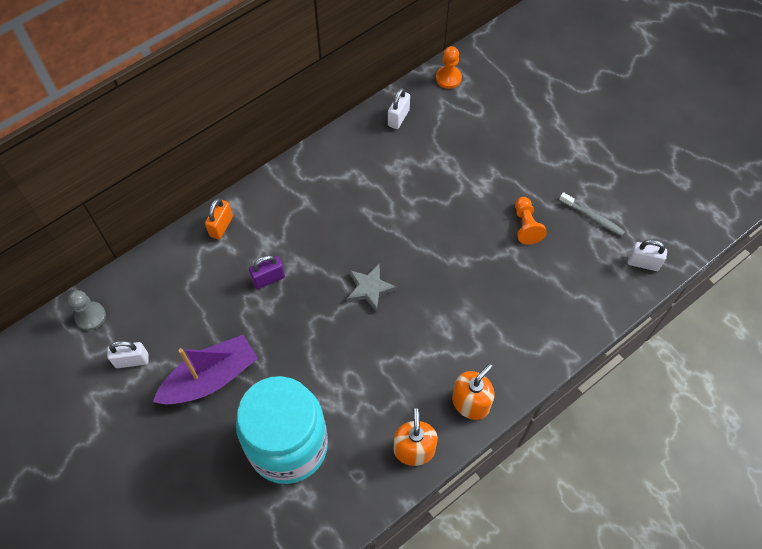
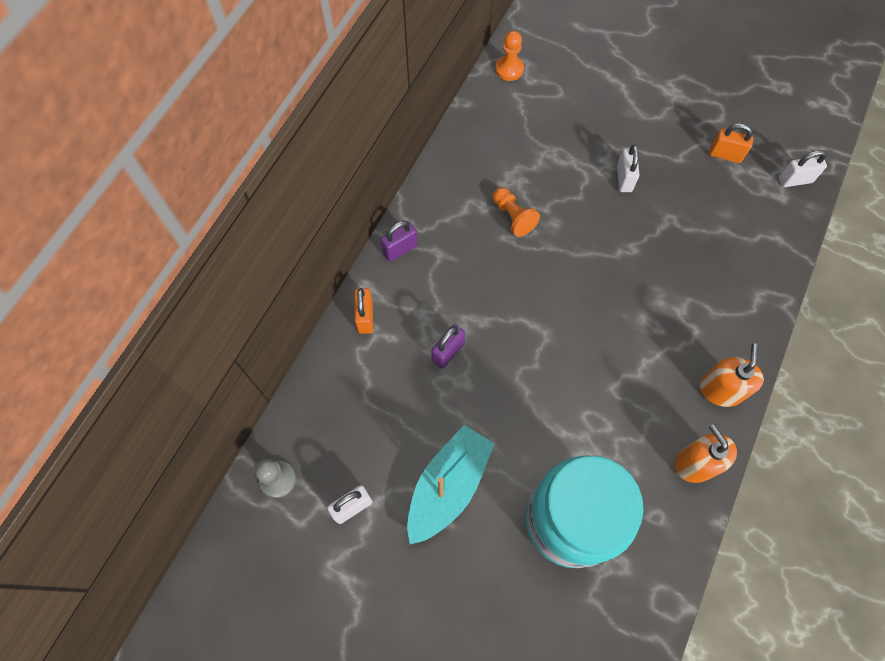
camera: 25 degrees left, 5 degrees up
purple boat [153,335,258,404] -> turquoise boat [407,425,495,544]
grey star [347,263,397,312] -> none
white padlock [388,88,410,129] -> white padlock moved to [617,145,639,192]
orange pawn [515,197,547,244] -> orange pawn moved to [493,187,540,237]
grey toothbrush [559,192,625,236] -> orange padlock [709,123,754,163]
none -> purple padlock [381,221,418,262]

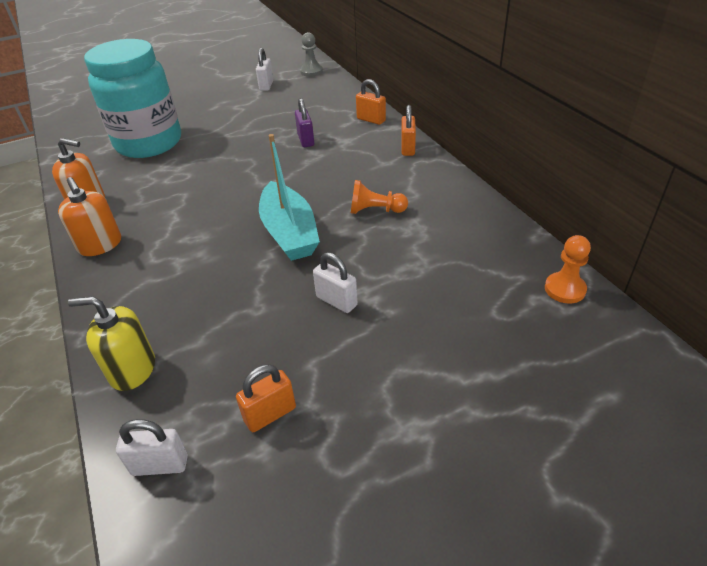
camera: 130 degrees right, 25 degrees down
purple padlock [381,221,418,262] -> orange padlock [401,105,416,156]
turquoise boat [407,425,495,544] -> turquoise boat moved to [259,134,320,261]
white padlock [779,150,827,187] -> white padlock turned 60 degrees clockwise [116,419,188,476]
none -> yellow soap dispenser [68,296,155,391]

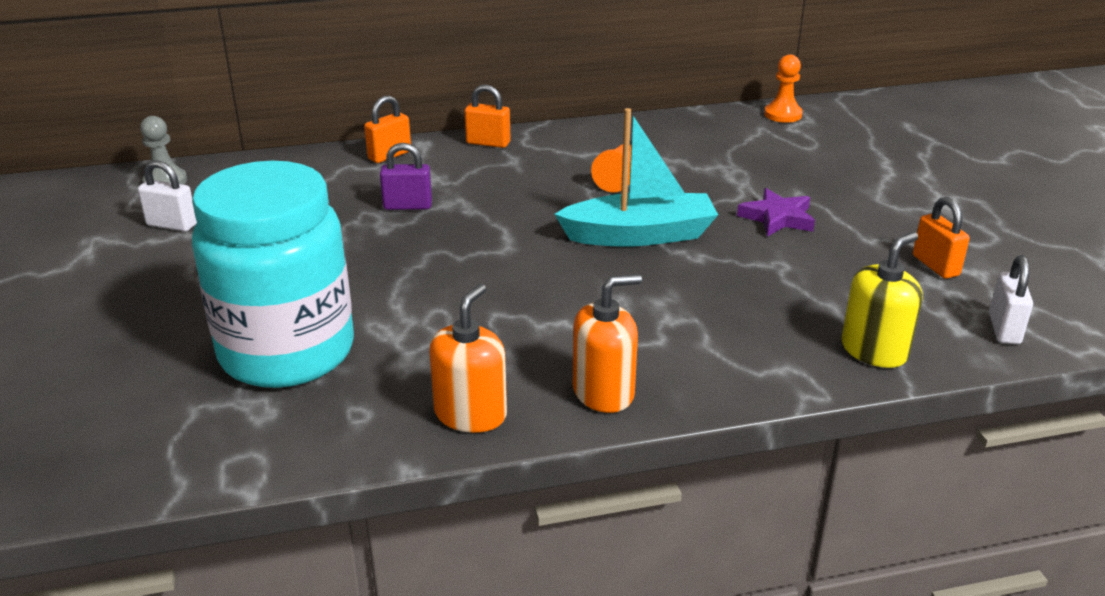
camera: 80 degrees left, 10 degrees down
yellow soap dispenser [68,296,155,391] -> yellow soap dispenser turned 150 degrees counterclockwise [841,232,923,368]
white padlock [313,252,358,313] -> purple star [737,188,815,237]

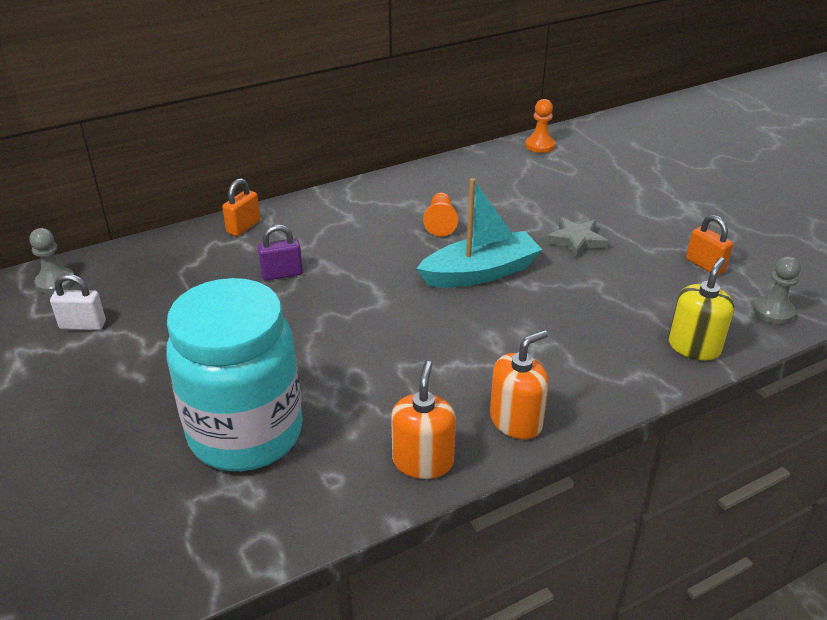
camera: 15 degrees left, 5 degrees up
orange padlock [465,84,511,148] -> none
purple star [737,188,815,237] -> grey star [546,217,608,258]
white padlock [989,255,1033,344] -> grey pawn [753,256,801,324]

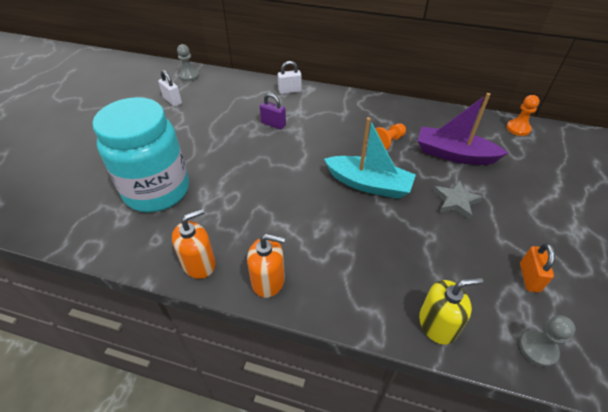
camera: 45 degrees right, 10 degrees up
orange padlock [222,178,260,236] -> white padlock [278,61,302,94]
none -> purple boat [418,93,508,165]

